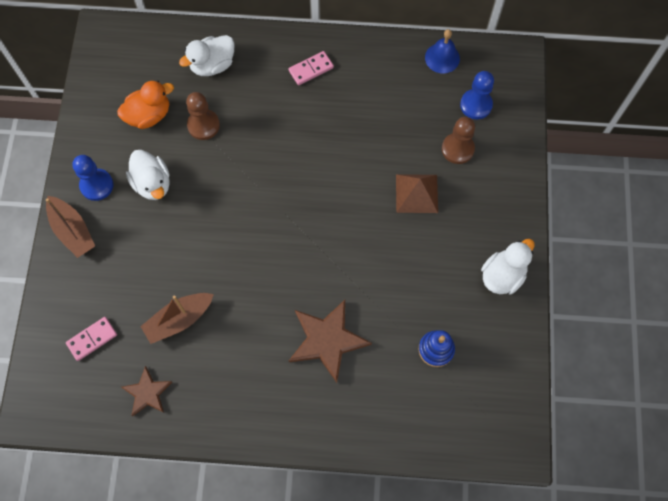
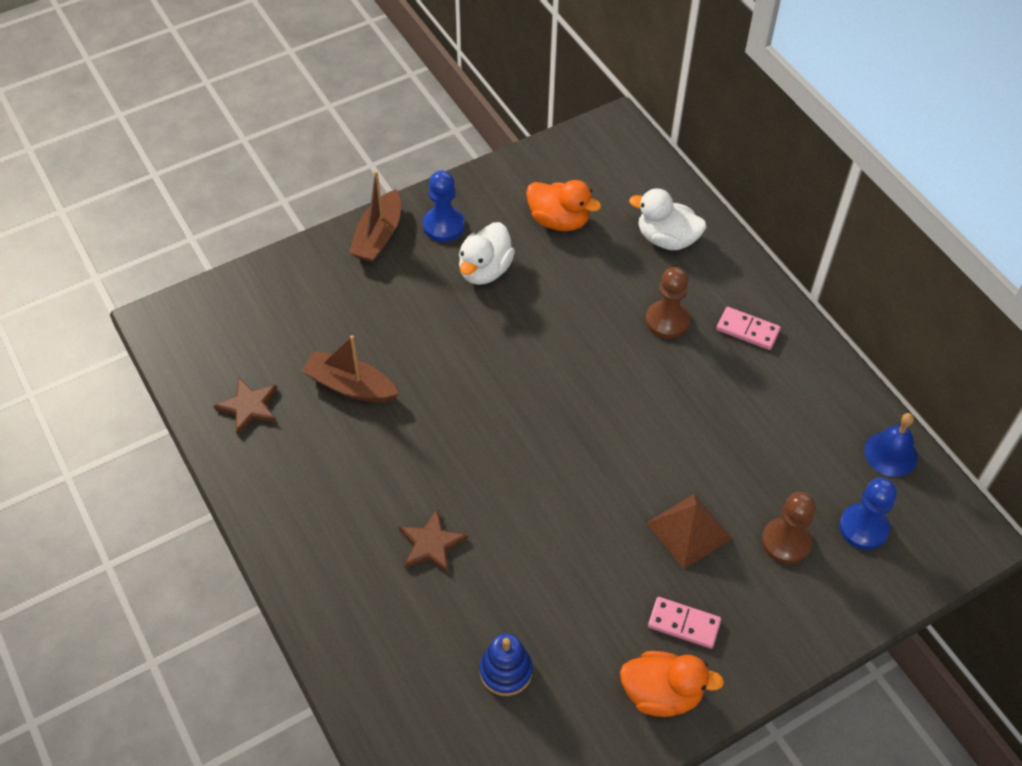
camera: 55 degrees right, 15 degrees down
pink domino [66,317,117,361] -> pink domino moved to [648,597,721,649]
brown pawn [186,92,220,140] -> brown pawn moved to [646,267,690,339]
brown star [289,300,372,383] -> brown star [399,510,468,573], size x0.59
white duck [481,239,535,295] -> orange duck [620,651,724,717]

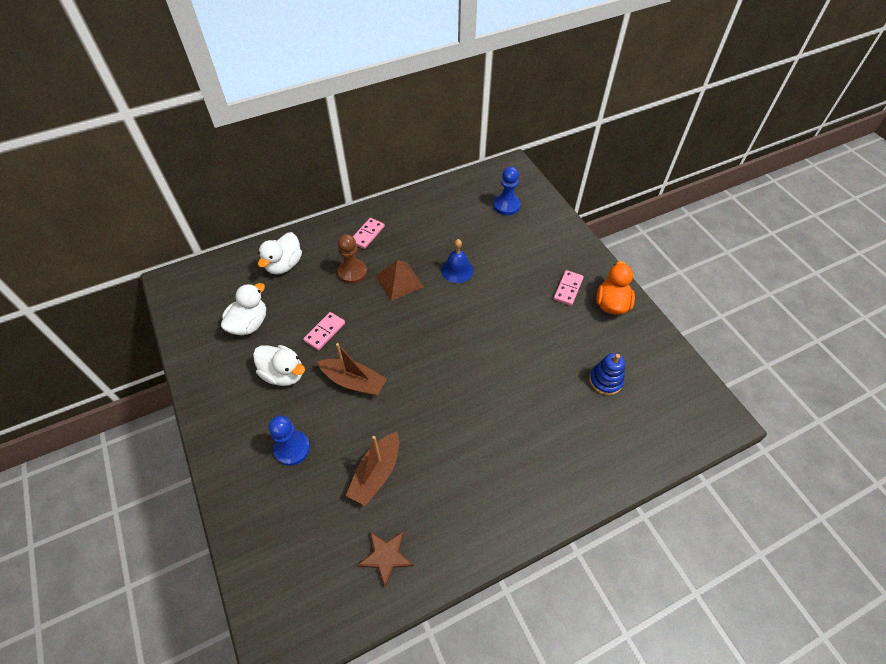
camera: 85 degrees left, 0 degrees up
brown boat [349,171,401,262] -> brown boat moved to [317,343,387,396]
brown star [399,510,468,573] -> none
blue pawn [423,171,465,242] -> blue pawn moved to [269,415,310,466]
orange duck [526,180,601,231] -> white duck [221,283,266,335]
brown pyramid [647,494,732,569] -> brown pyramid moved to [375,260,424,301]
brown pawn [762,492,816,564] -> none
blue bell [864,413,918,477] -> blue bell moved to [441,239,474,283]
none -> pink domino [303,312,345,350]

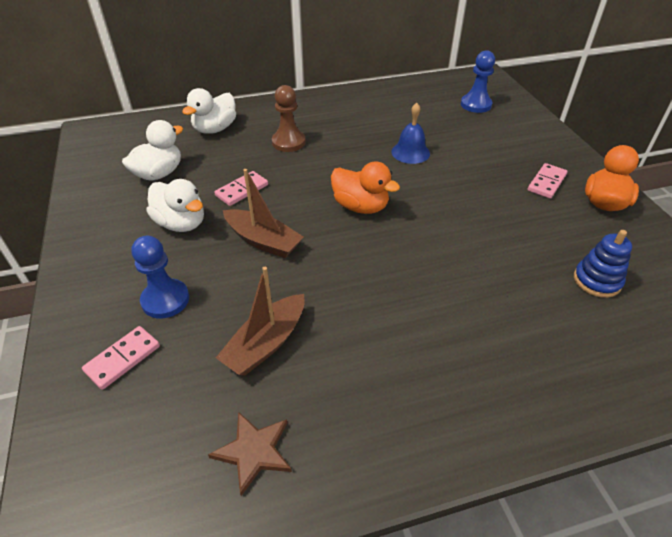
camera: 10 degrees right, 10 degrees down
pink domino [353,218,385,249] -> pink domino moved to [82,326,160,390]
brown pyramid [375,260,424,301] -> none
none -> orange duck [331,161,400,214]

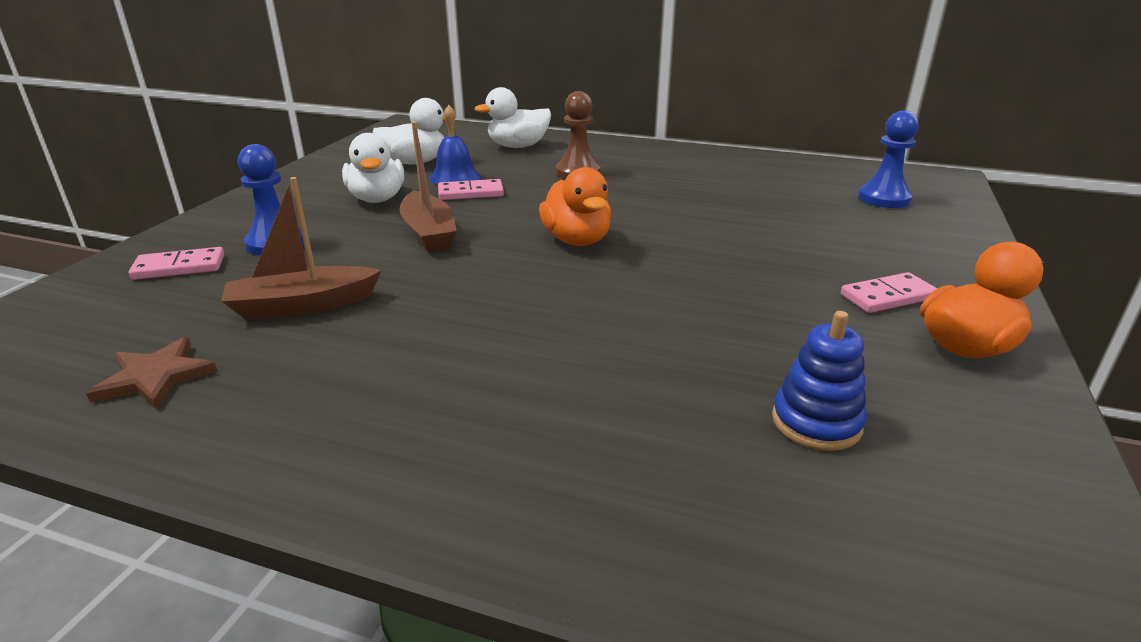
camera: 35 degrees right, 15 degrees down
blue bell [391,103,430,164] -> blue bell moved to [429,105,481,185]

